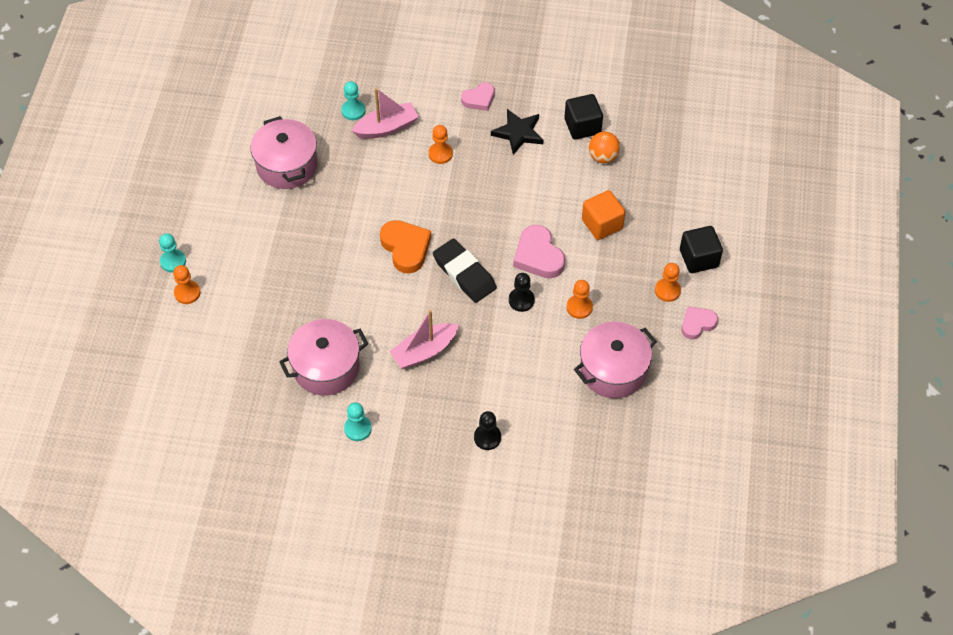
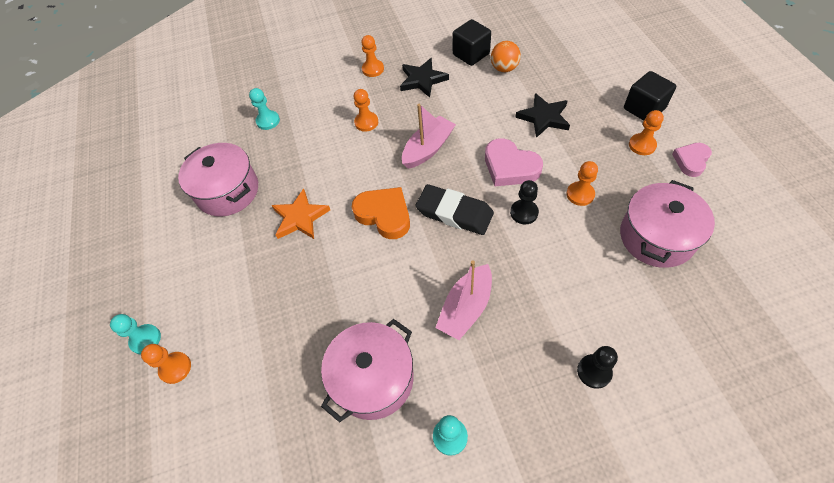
camera: 20 degrees left, 0 degrees up
pink boat [352,88,419,139] -> pink boat moved to [402,104,456,169]
pink heart [461,82,495,111] -> orange pawn [361,35,384,77]
orange cube [582,190,625,240] -> black star [515,93,570,138]
none -> orange star [271,188,330,239]

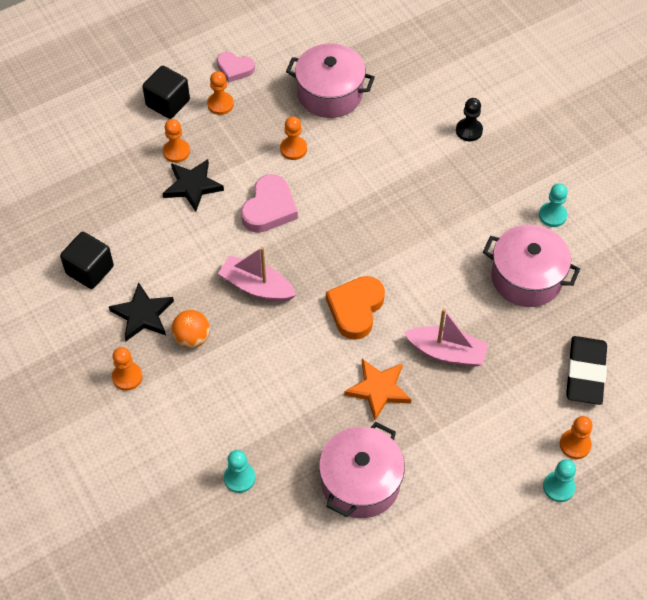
camera: 110 degrees left, 0 degrees up
orange pawn [354,89,378,132] -> orange pawn moved to [163,119,190,163]
black eraser [415,184,494,235] -> black eraser moved to [566,336,607,405]
pink boat [435,260,492,340] -> pink boat moved to [404,308,489,367]
orange ball [491,41,521,72] -> orange ball moved to [172,310,210,348]
black pawn [510,180,539,225] -> none

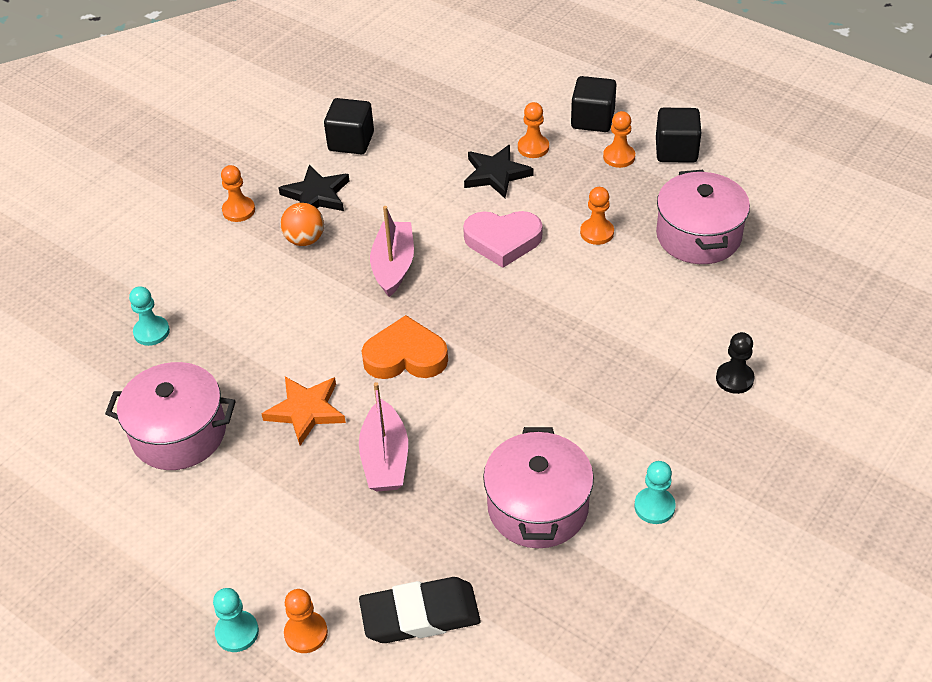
camera: 70 degrees right, 10 degrees down
pink heart [217,52,255,83] -> black cube [656,108,701,163]

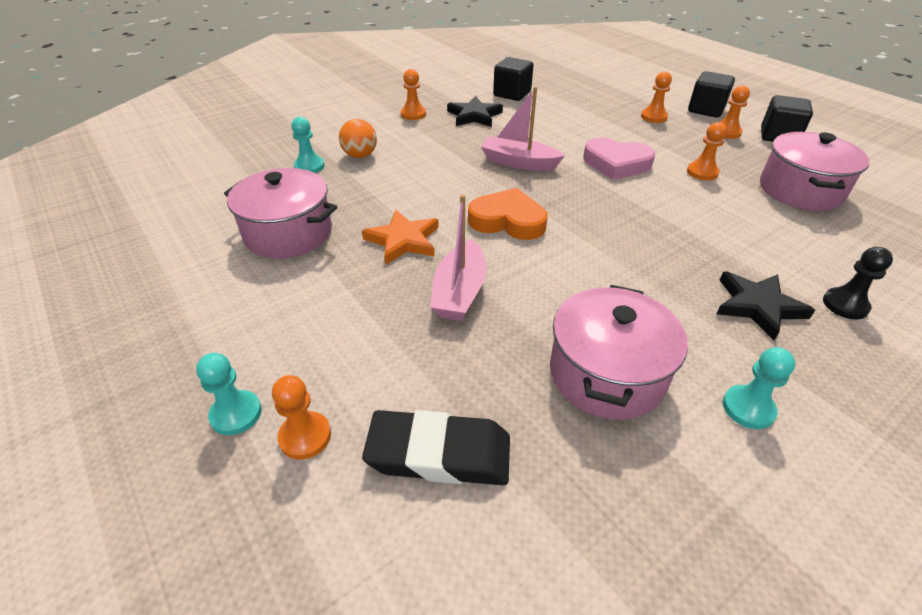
camera: 15 degrees right, 5 degrees down
orange ball [280,203,324,246] -> orange ball moved to [339,119,377,158]
pink boat [370,206,414,297] -> pink boat turned 90 degrees counterclockwise [481,87,565,171]
black star [464,145,533,198] -> black star moved to [717,271,815,340]

